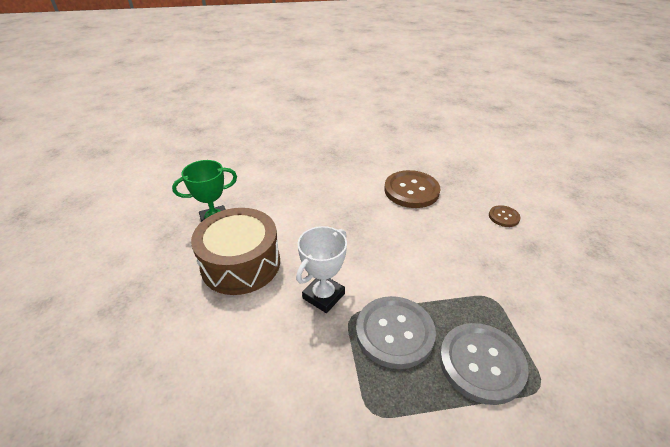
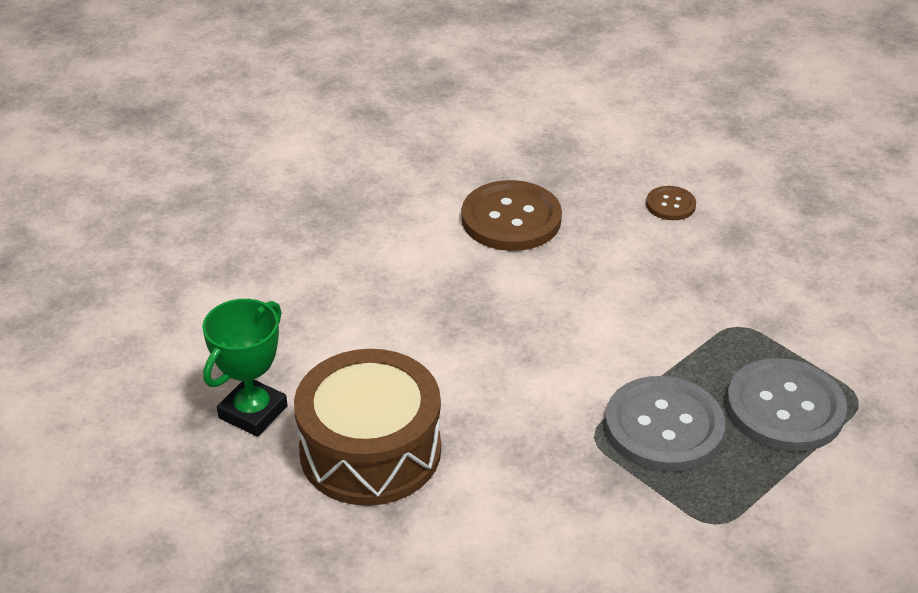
camera: 35 degrees left, 0 degrees up
white trophy [296,226,347,313] -> none

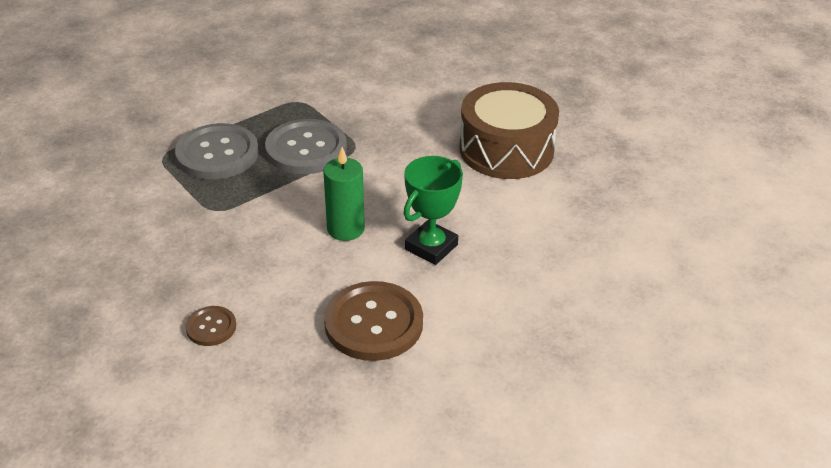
camera: 175 degrees left, 0 degrees up
green trophy [202,299,288,437] -> green trophy moved to [403,156,463,265]
none -> green candle [323,147,365,241]

